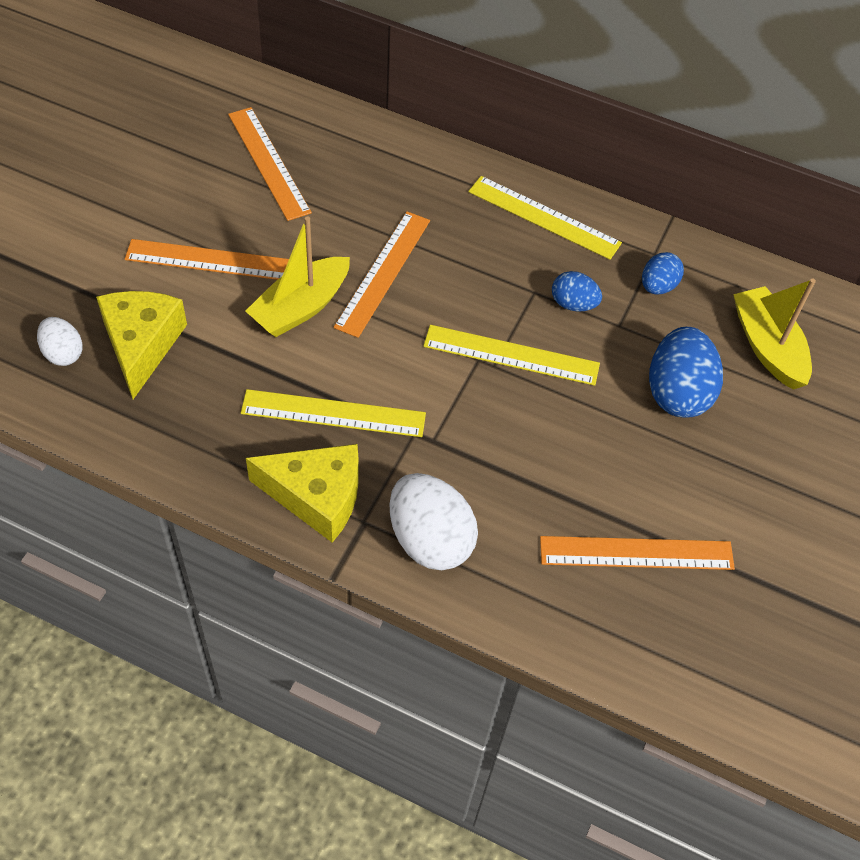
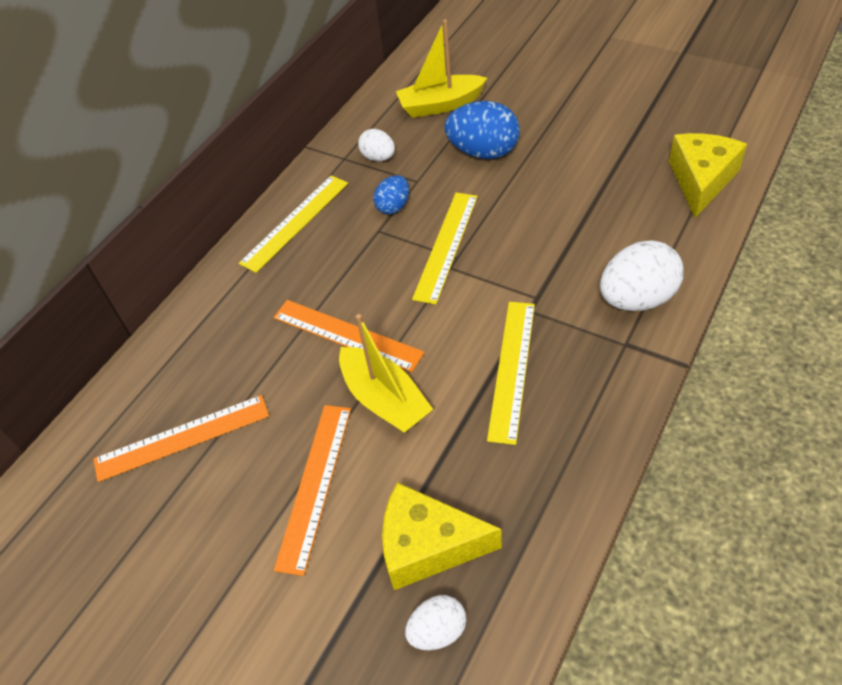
camera: 75 degrees left, 5 degrees down
yellow cheese [246,444,359,543] -> yellow cheese moved to [669,133,747,218]
orange ruler [540,536,735,570] -> none
blue egg [642,252,684,295] -> white egg [358,129,395,162]

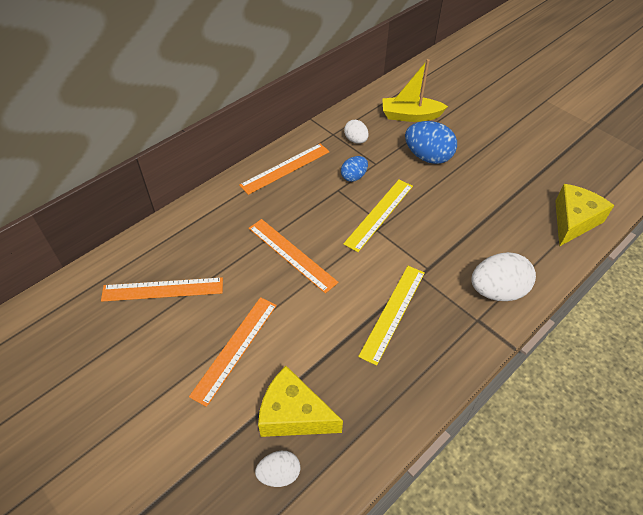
camera: 10 degrees right, 0 degrees up
yellow ruler [239,175,348,273] -> orange ruler [239,144,330,195]
yellow boat [339,314,433,433] -> none

